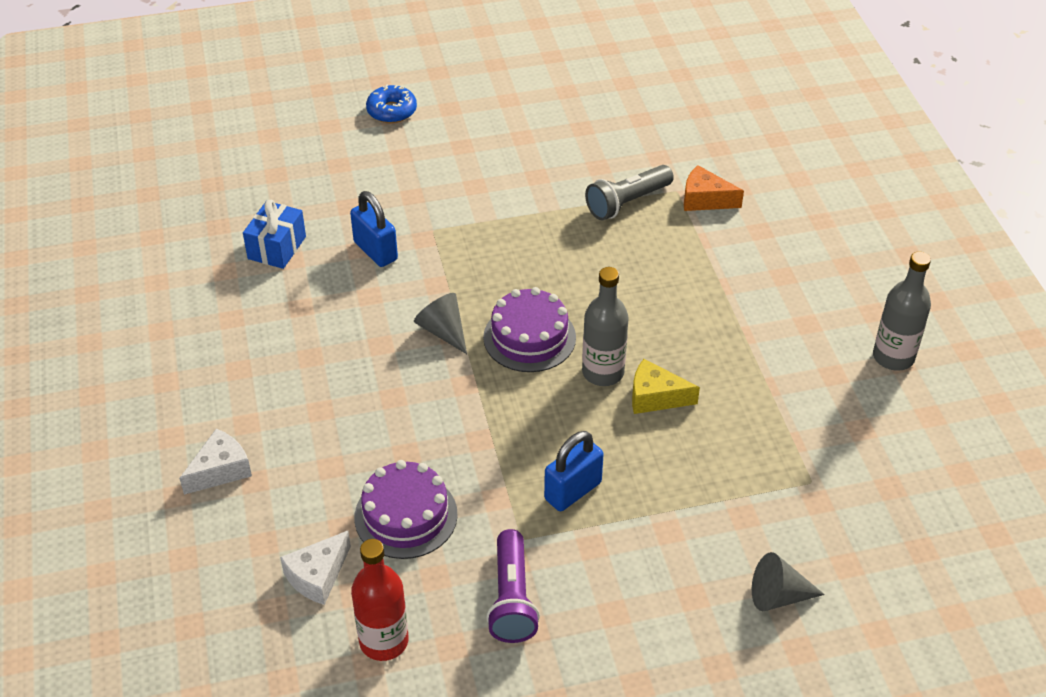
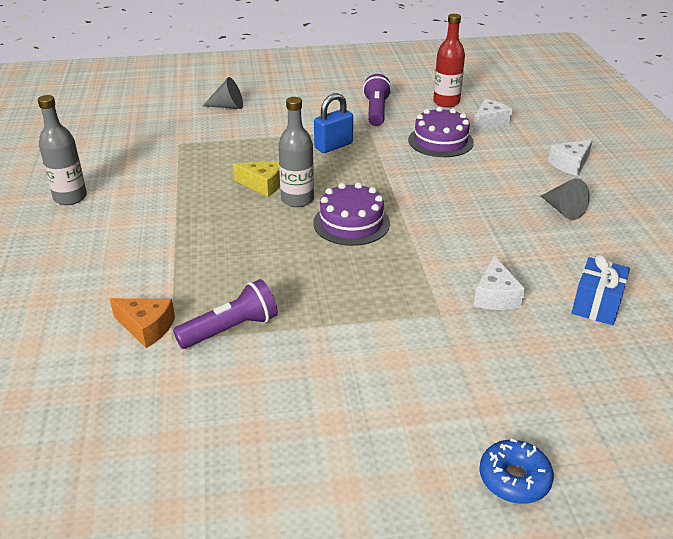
camera: 175 degrees left, 10 degrees down
blue padlock [350,191,398,267] -> white cheese [474,256,525,310]
grey cone [414,293,467,354] -> grey cone moved to [541,178,590,220]
grey flashlight [585,165,674,220] -> purple flashlight [173,279,278,349]

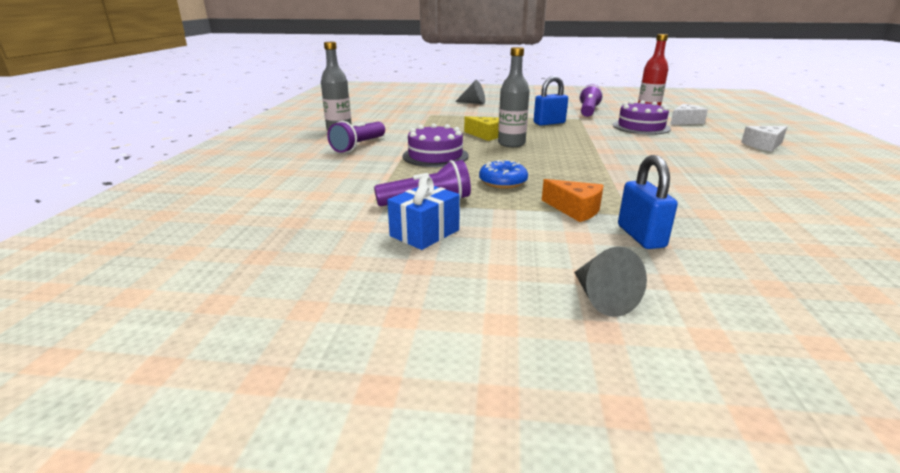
camera: 15 degrees right, 10 degrees down
orange cheese [110,298,175,348] -> orange cheese moved to [542,179,604,222]
purple cake [313,182,390,246] -> purple cake moved to [403,123,469,167]
white cheese [474,256,525,310] -> none
blue donut [479,439,554,504] -> blue donut moved to [479,160,528,189]
grey cone [541,178,590,220] -> grey cone moved to [574,247,647,317]
blue gift [572,255,630,325] -> blue gift moved to [387,176,460,250]
none -> purple flashlight [327,121,385,153]
none -> blue padlock [618,155,678,249]

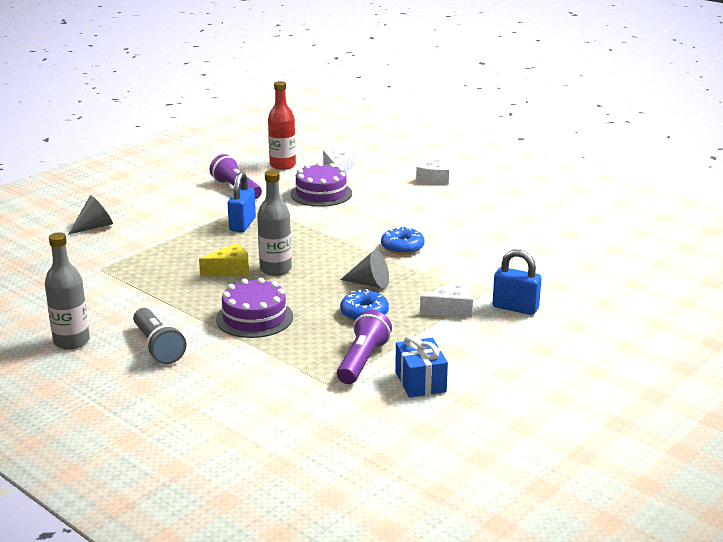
camera: 55 degrees left, 0 degrees up
purple flashlight [327,121,385,153] -> grey flashlight [133,308,186,364]
orange cheese [542,179,604,222] -> white cheese [420,281,473,318]
grey cone [574,247,647,317] -> grey cone moved to [340,250,389,289]
none -> blue donut [381,226,424,255]

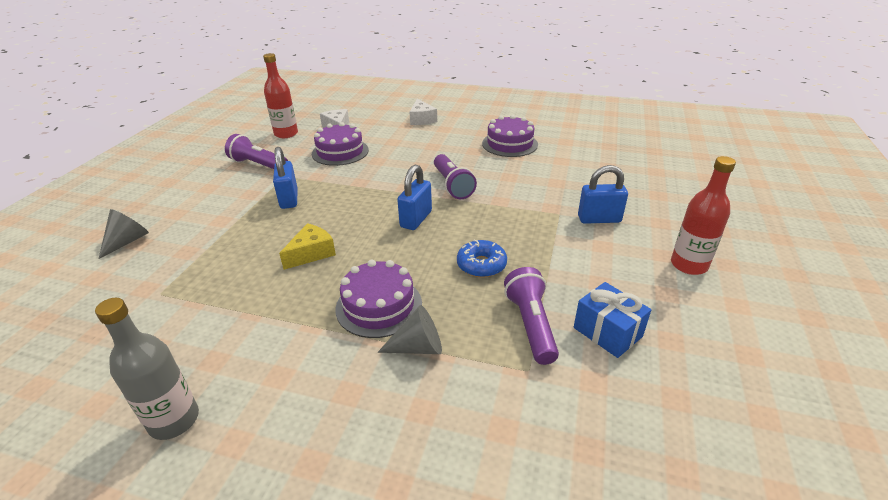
camera: 25 degrees left, 10 degrees up
grey flashlight [133,308,186,364] -> none
grey bottle [257,170,292,276] -> none
grey cone [340,250,389,289] -> grey cone moved to [378,305,442,354]
blue donut [381,226,424,255] -> purple flashlight [434,154,477,199]
white cheese [420,281,473,318] -> none
none -> blue padlock [397,165,432,230]
none -> purple cake [482,115,538,157]
none -> red bottle [671,156,736,275]

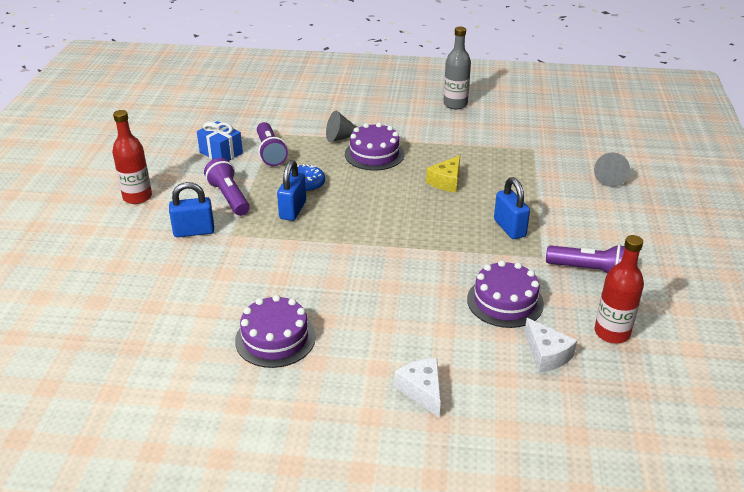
camera: 170 degrees right, 0 degrees up
blue padlock [397,165,432,230] -> blue padlock moved to [277,160,306,221]
purple flashlight [434,154,477,199] -> purple flashlight moved to [204,158,250,216]

